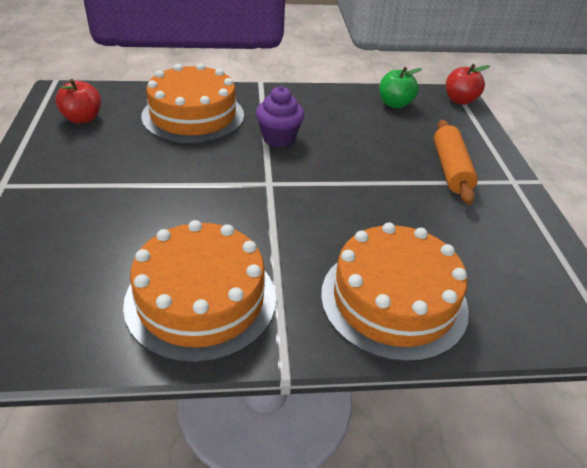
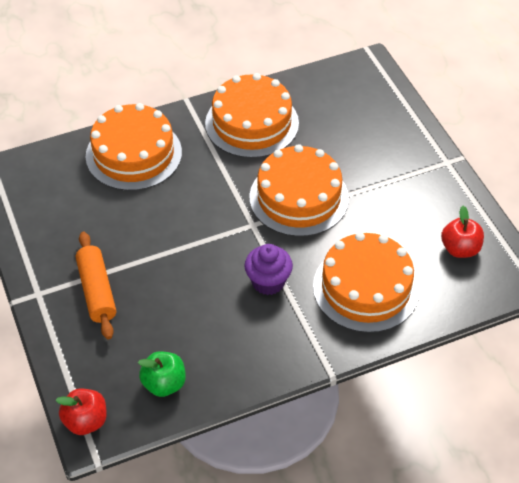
camera: 165 degrees right, 10 degrees up
none -> orange cake [249,144,349,237]

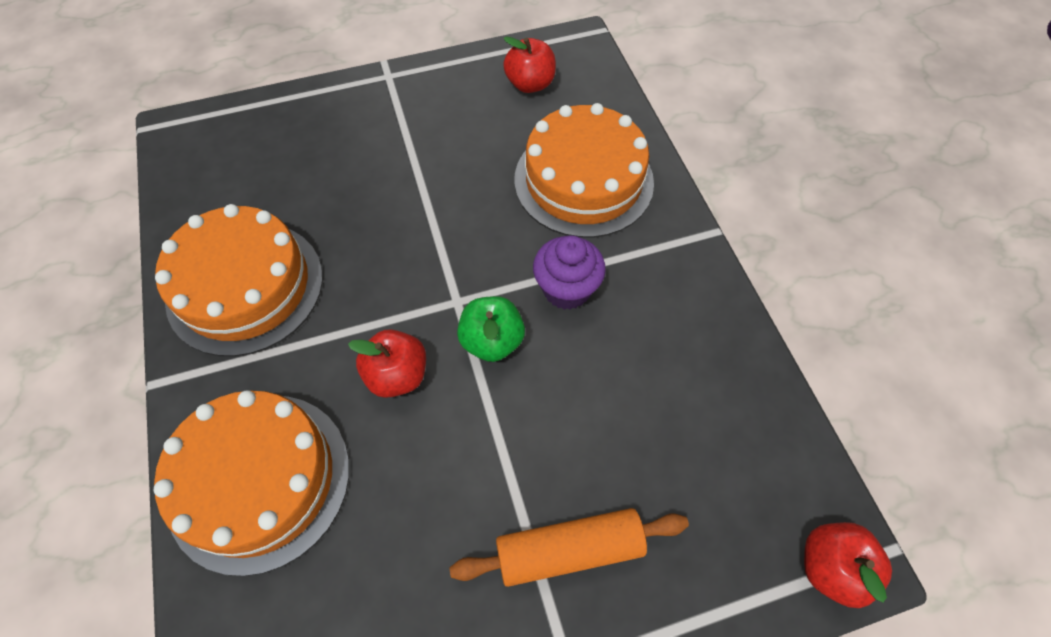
camera: 85 degrees left, 10 degrees up
green apple [138,351,186,397] -> green apple moved to [457,296,525,362]
orange cake [249,144,349,237] -> none
none -> red apple [348,329,426,398]

